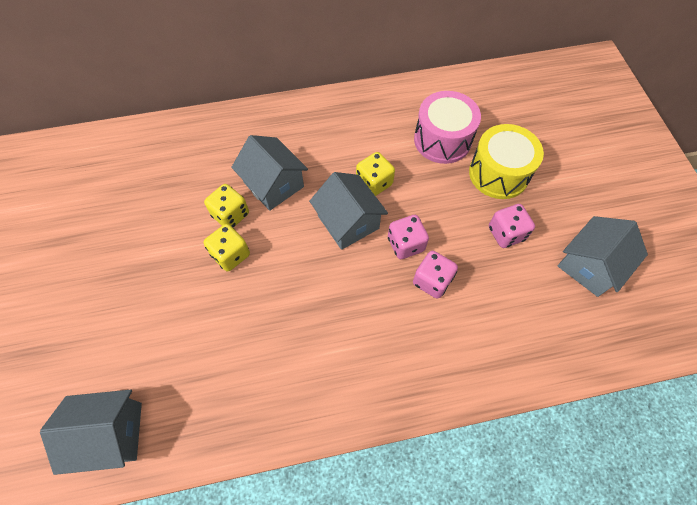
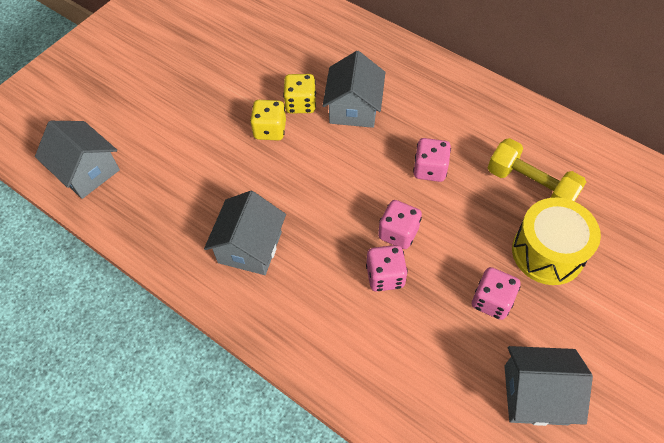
camera: 50 degrees right, 5 degrees down
grey house [309,172,388,250] -> grey house moved to [204,191,286,275]
yellow dice [356,152,395,196] -> pink dice [413,138,451,182]
pink drum [414,91,481,164] -> yellow dumbbell [488,138,586,202]

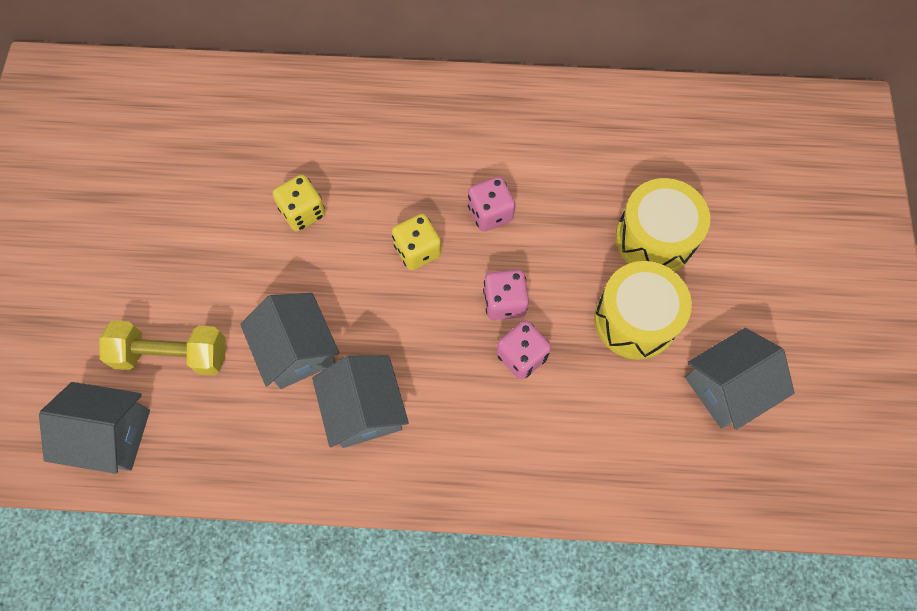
camera: 35 degrees left, 10 degrees up
yellow dice [250,100,286,141] -> yellow dice moved to [392,214,442,270]
grey house [322,51,385,128] -> grey house moved to [240,293,339,389]
pink dice [472,267,520,320] -> yellow drum [594,261,692,360]
yellow dumbbell [488,138,586,202] -> yellow dumbbell moved to [99,321,225,375]

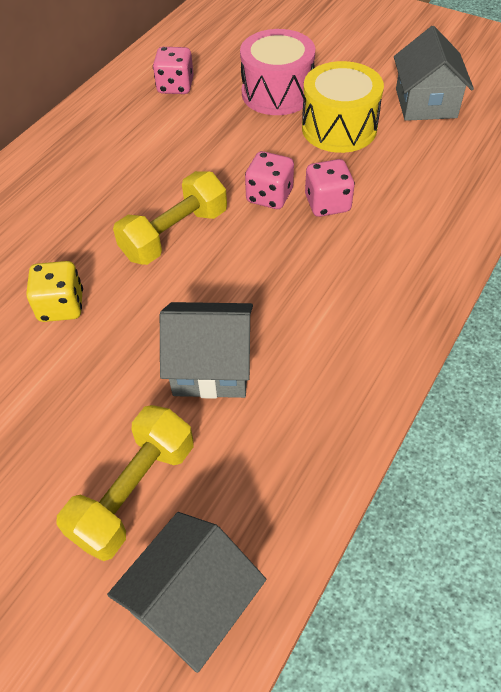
camera: 60 degrees left, 15 degrees down
grey house [312,355,409,448] -> none
yellow dice [392,214,442,270] -> yellow dumbbell [113,171,227,265]
pink dice [468,177,516,232] -> pink dice moved to [153,47,194,94]
yellow drum [615,178,710,272] -> pink drum [240,29,315,115]

